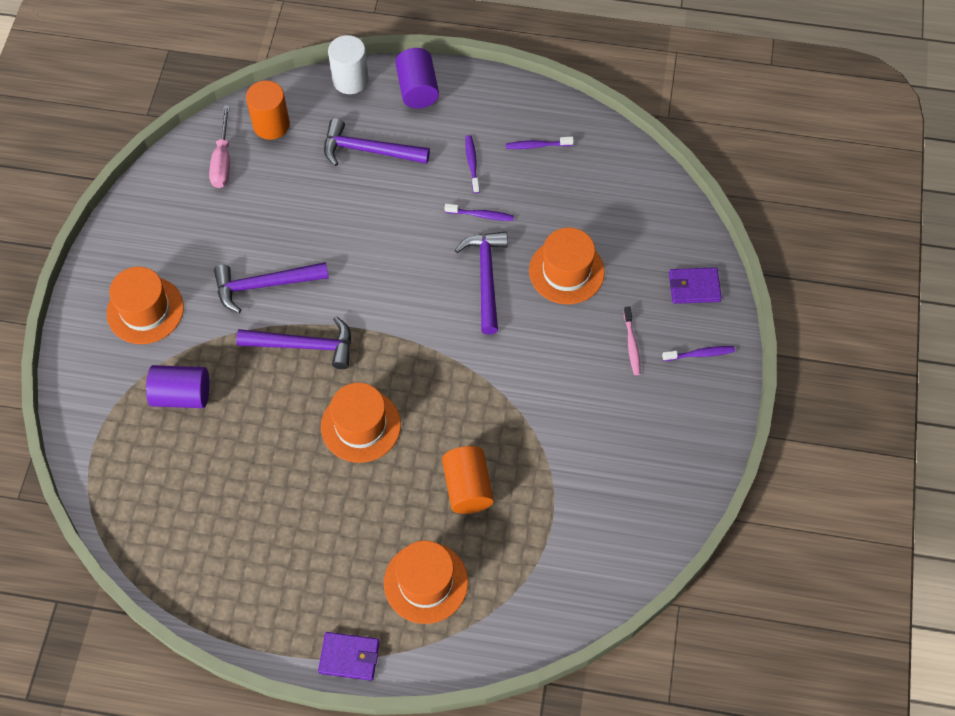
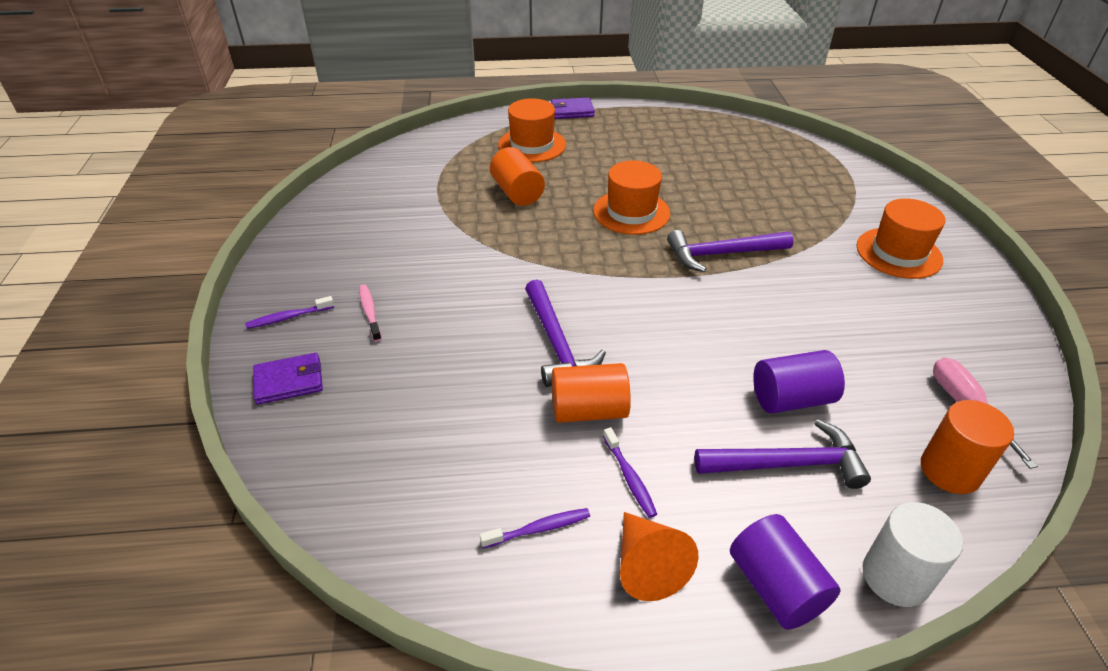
camera: 165 degrees right, 20 degrees down
purple cylinder [146,365,210,408] -> purple cylinder moved to [753,350,845,414]
purple hammer [214,262,329,313] -> none
purple toothbrush [445,203,514,221] -> orange cylinder [552,363,631,423]
orange hat [529,228,605,304] -> none
none -> orange cone [620,512,698,601]

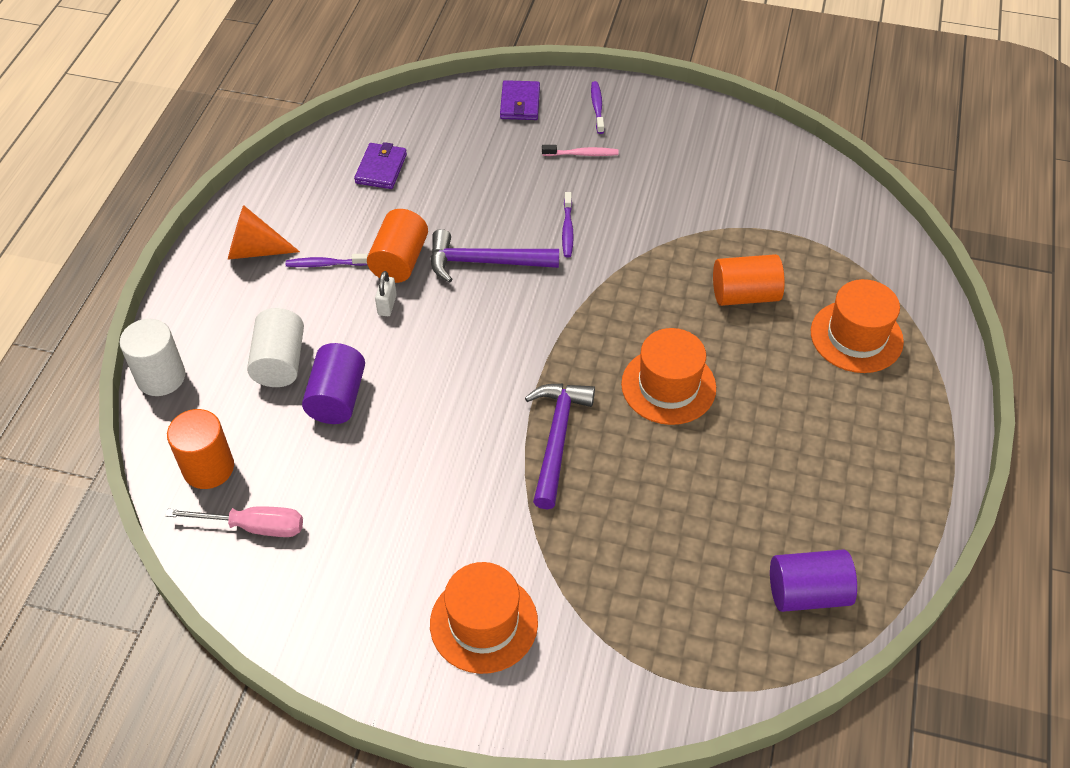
camera: 110 degrees right, 10 degrees up
purple toothbrush [480,508,590,548] -> purple toothbrush moved to [562,192,574,257]
purple wallet [551,97,595,119] -> purple wallet moved to [354,142,407,189]
purple hammer [694,420,871,489] -> white cylinder [247,308,304,387]
purple cylinder [730,514,841,630] -> purple cylinder moved to [770,549,857,612]
none -> white padlock [375,271,397,316]

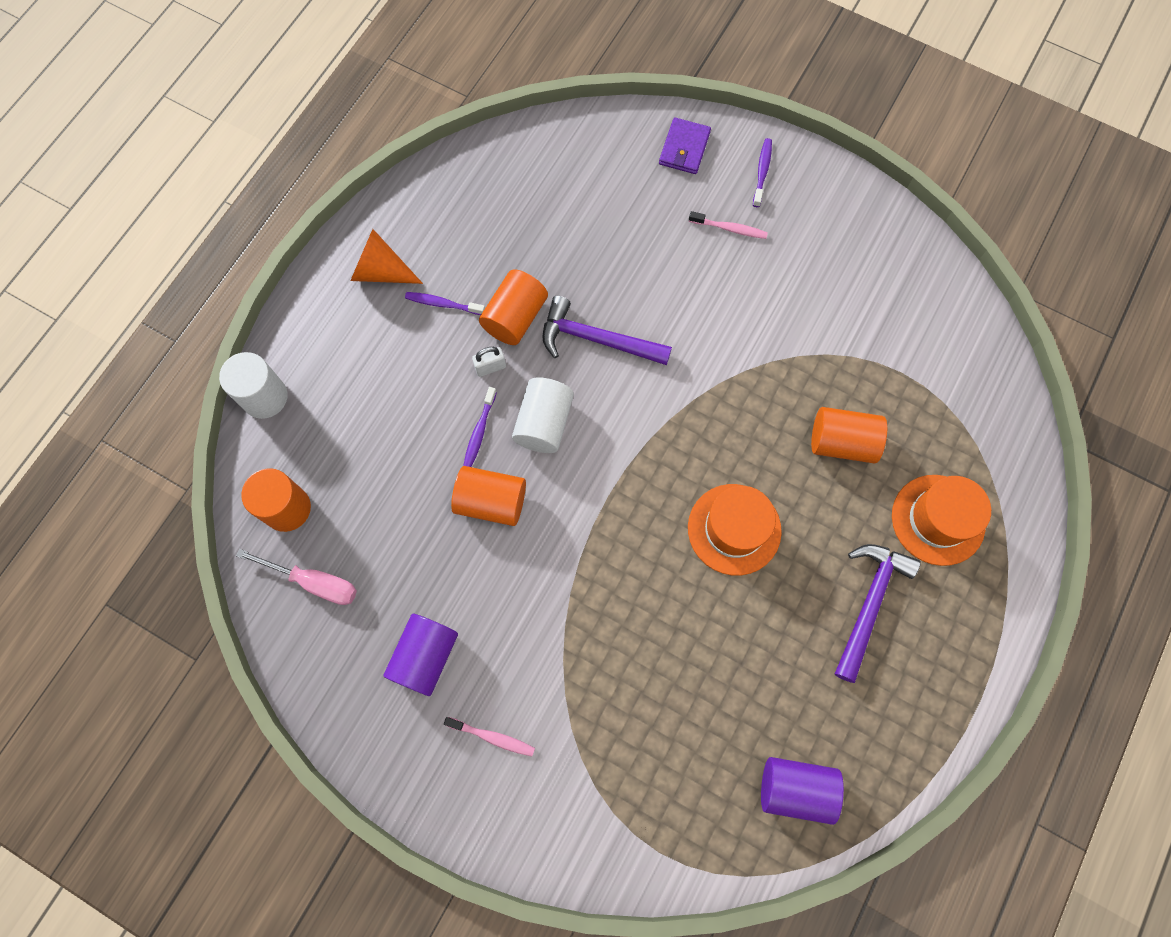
camera: 15 degrees right, 20 degrees up
white cylinder [247,308,304,387] -> white cylinder moved to [512,377,574,453]
purple cylinder [302,343,365,424] -> purple cylinder moved to [383,614,458,696]
purple wallet [354,142,407,189] -> none
white padlock [375,271,397,316] -> white padlock turned 45 degrees clockwise [472,347,506,377]
orange hat [430,562,538,674] -> pink toothbrush [444,717,535,756]
purple hammer [525,384,595,509] -> purple hammer moved to [835,544,921,683]
purple toothbrush [562,192,574,257] -> purple toothbrush moved to [463,387,497,467]
none -> orange cylinder [451,466,526,526]

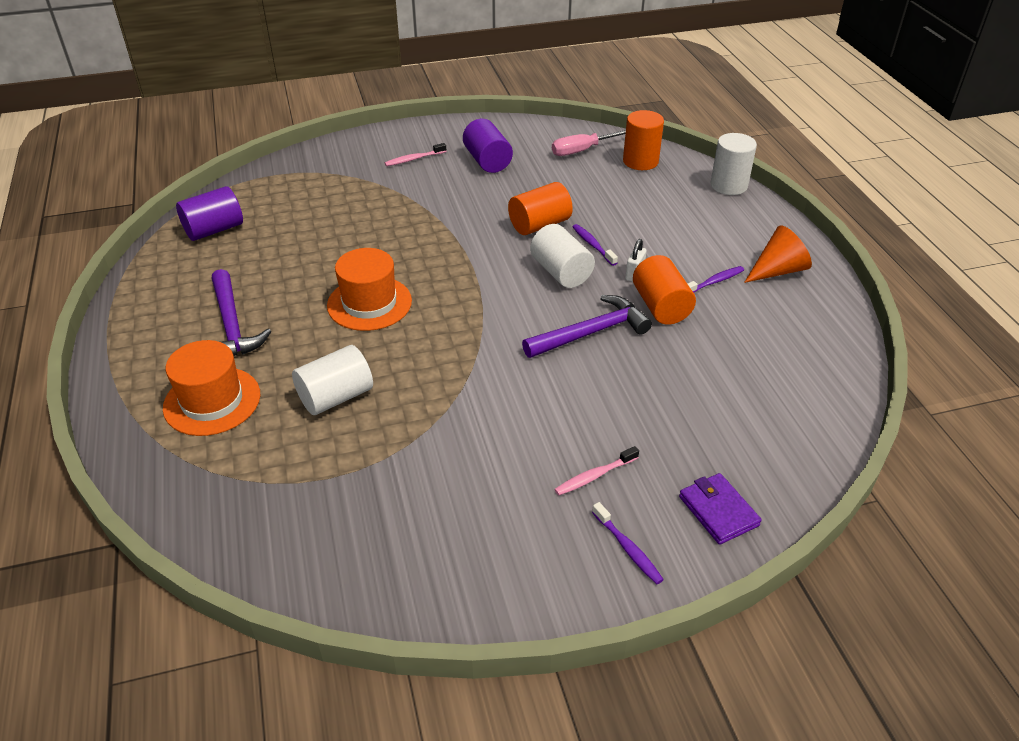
camera: 135 degrees right, 30 degrees down
orange cylinder [811,407,887,463] -> white cylinder [292,345,373,415]

